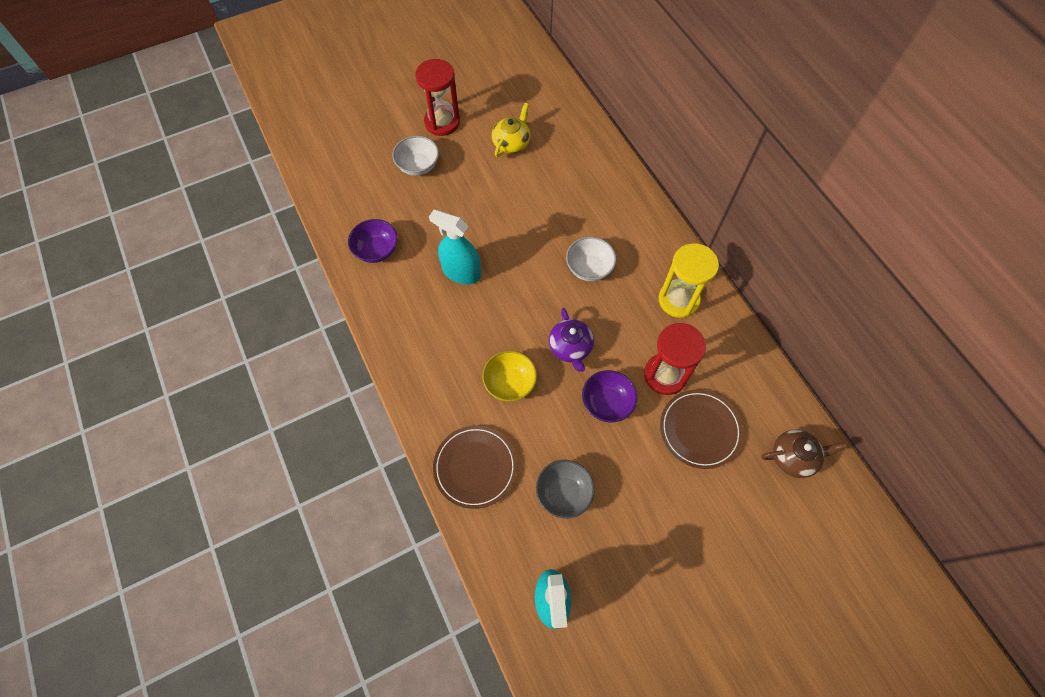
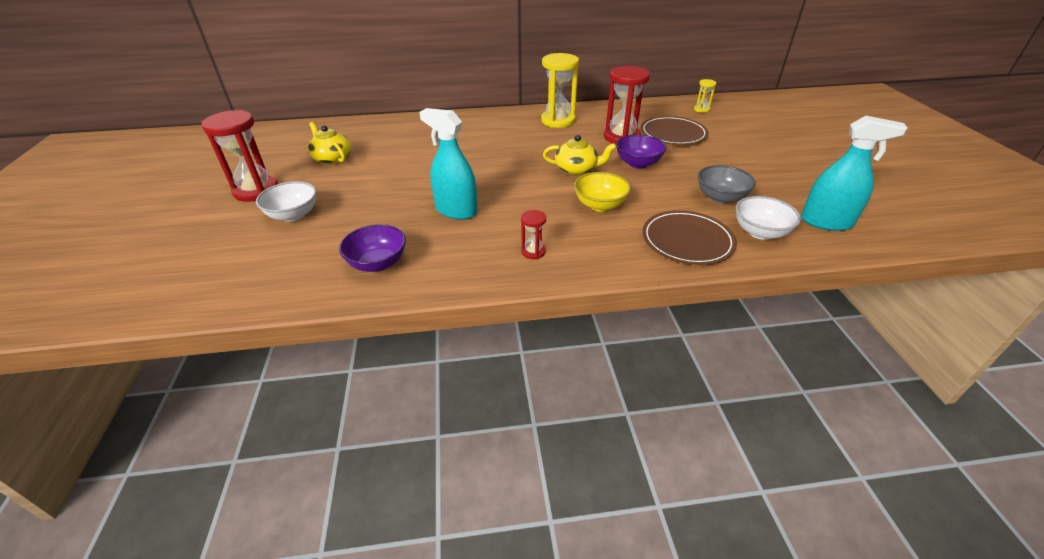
camera: 70 degrees left, 25 degrees down
turquoise spray bottle [429,209,481,284] -> turquoise spray bottle turned 75 degrees clockwise [419,108,478,220]
purple teapot [549,308,594,372] -> yellow teapot [543,135,616,176]
white bowl [566,237,616,281] -> white bowl moved to [736,196,801,240]
brown teapot [761,430,848,478] -> yellow hourglass [694,79,716,113]
none -> red hourglass [521,210,546,259]

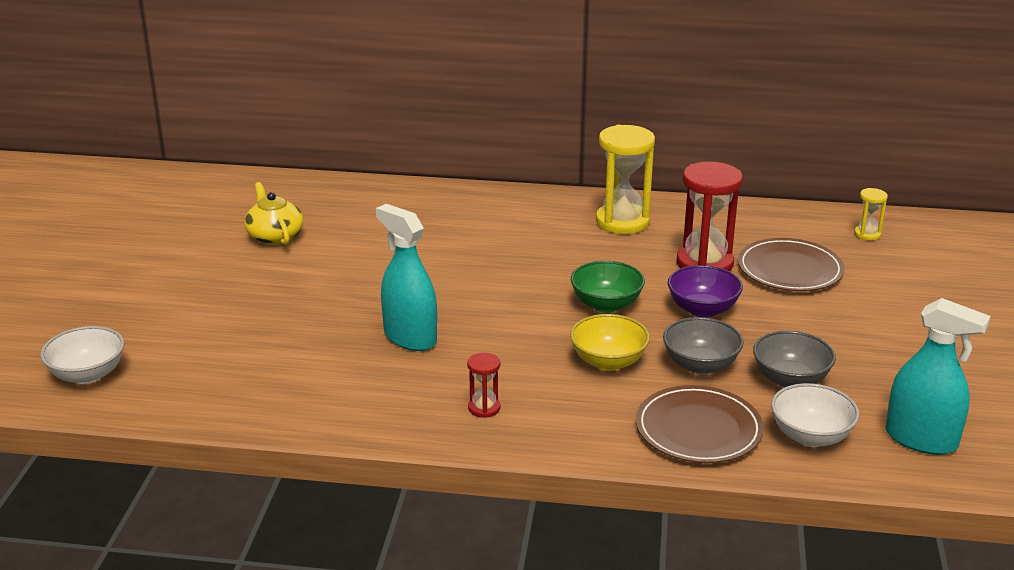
camera: 15 degrees right, 10 degrees down
red hourglass [201,110,278,202] -> none
white bowl [256,181,317,222] -> white bowl moved to [40,326,124,384]
purple bowl [339,224,406,272] -> none
yellow teapot [543,135,616,176] -> green bowl [571,261,645,313]
none -> grey bowl [663,317,743,375]

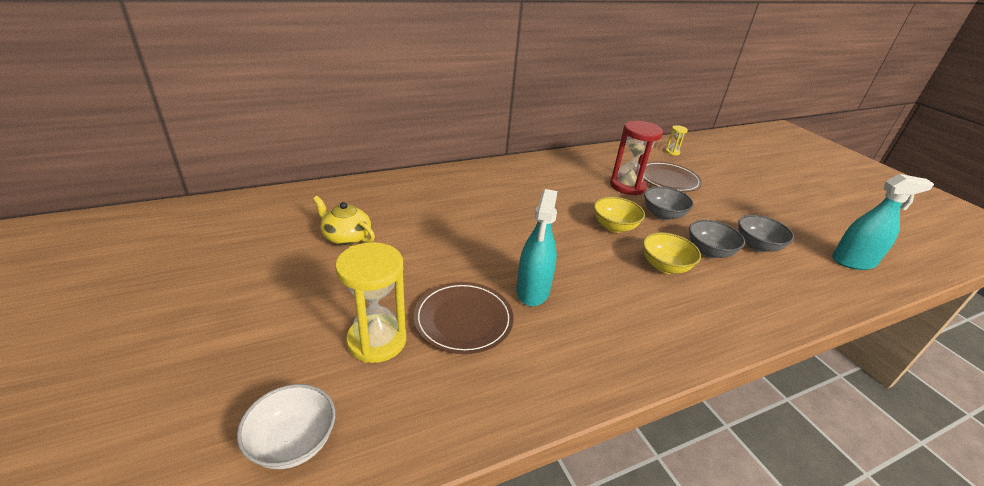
camera: 35 degrees left, 5 degrees up
turquoise spray bottle [376,204,437,351] -> turquoise spray bottle turned 90 degrees counterclockwise [516,189,557,306]
red hourglass [467,353,501,418] -> none
green bowl [571,261,645,313] -> yellow bowl [594,197,645,233]
yellow hourglass [596,125,655,234] -> yellow hourglass moved to [335,242,406,363]
brown plate [636,385,764,463] -> brown plate moved to [413,282,514,354]
purple bowl [668,265,743,318] -> grey bowl [644,186,694,220]
white bowl [771,383,859,447] -> none

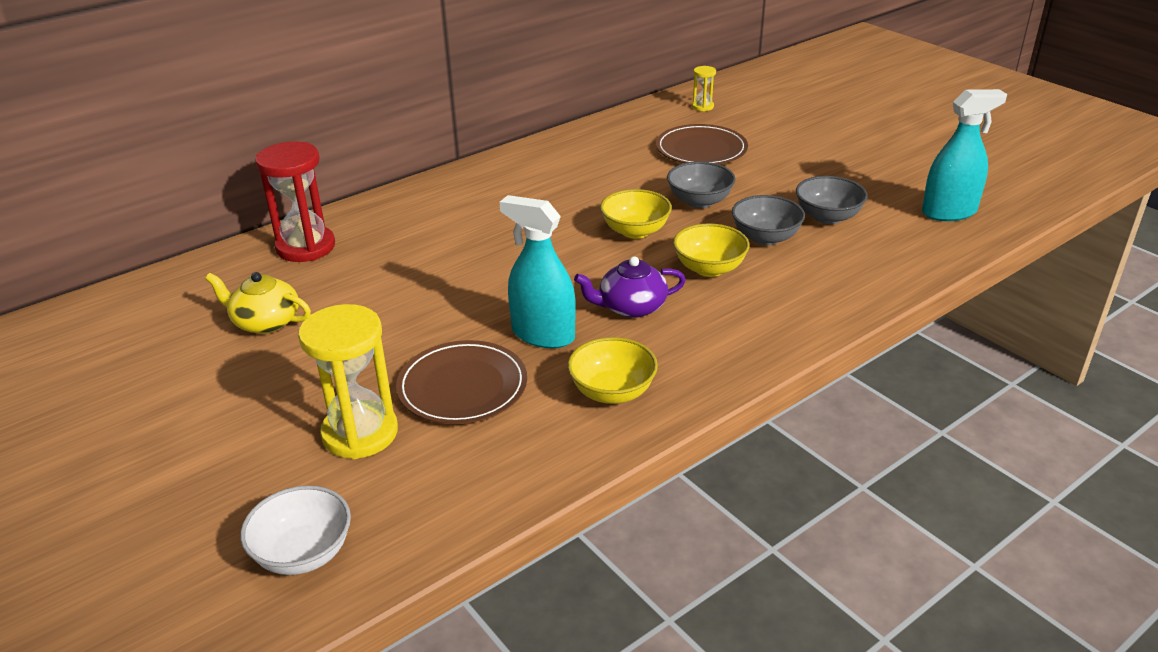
camera: 10 degrees left, 0 degrees up
turquoise spray bottle [516,189,557,306] -> turquoise spray bottle turned 120 degrees clockwise [499,195,576,348]
red hourglass [610,121,663,195] -> red hourglass moved to [255,141,335,262]
none -> yellow bowl [568,337,658,404]
none -> purple teapot [574,256,686,318]

